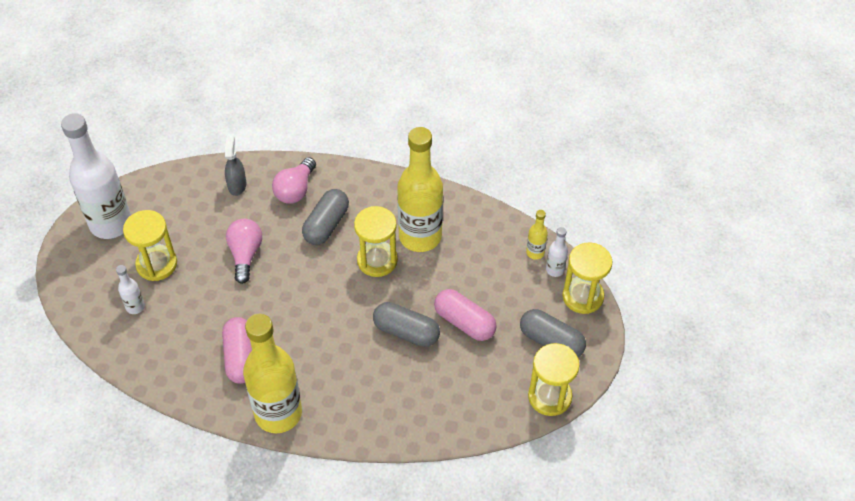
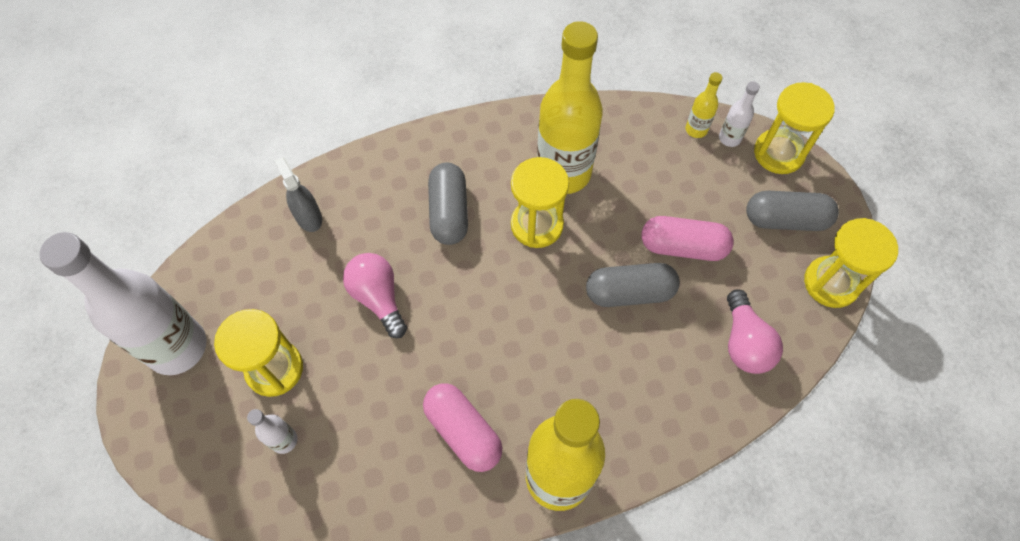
camera: 30 degrees left, 10 degrees up
pink light bulb [272,157,316,204] -> pink light bulb moved to [727,290,783,374]

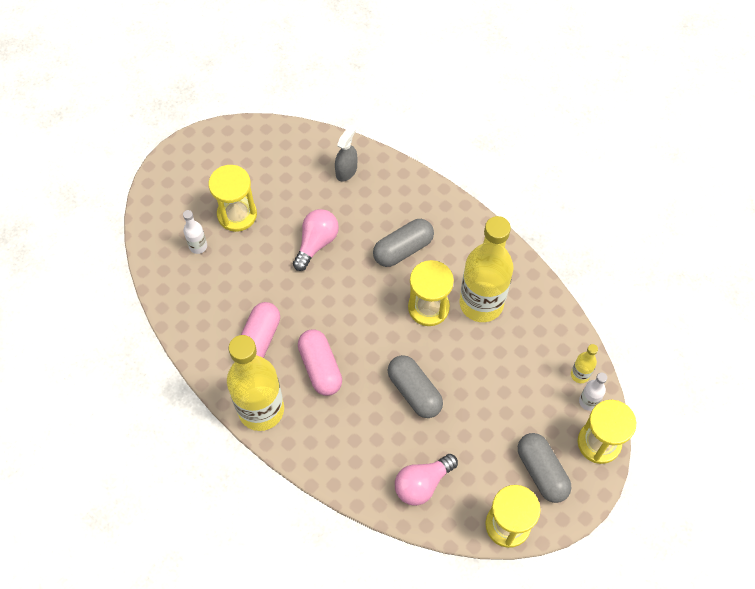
camera: 60 degrees right, 0 degrees up
white bottle [39,232,206,375] -> none
pink capsule [641,216,734,261] -> pink capsule moved to [298,329,342,396]

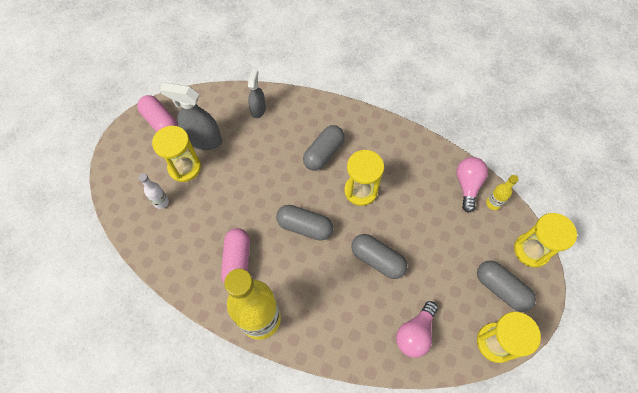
camera: 20 degrees left, 0 degrees up
pink light bulb [293,209,339,271] -> pink light bulb moved to [456,157,488,213]
pink capsule [298,329,342,396] -> pink capsule moved to [137,95,178,132]
yellow bottle [460,216,513,322] -> none
white bottle [579,372,607,411] -> none
none -> grey spray bottle [160,83,222,150]
none -> grey capsule [276,205,333,241]

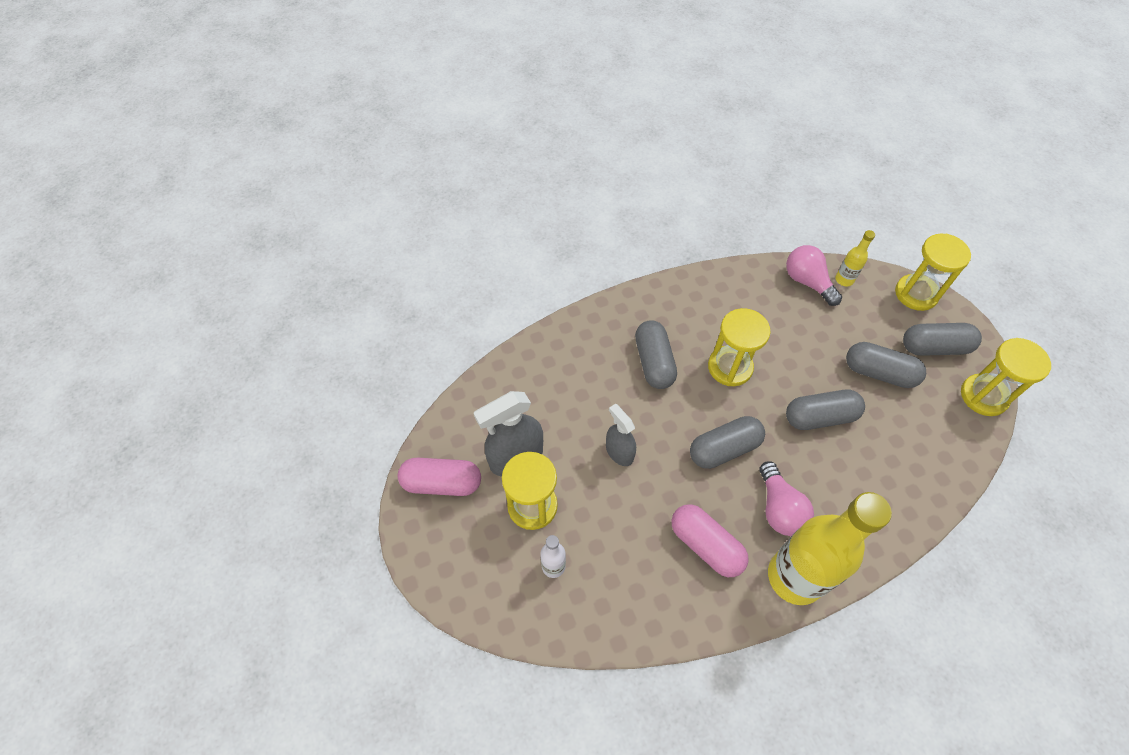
camera: 45 degrees left, 5 degrees down
grey spray bottle [248,69,266,118] -> grey spray bottle moved to [606,404,636,466]
pink light bulb [396,301,438,358] -> pink light bulb moved to [760,461,814,536]
none -> grey capsule [846,342,926,388]

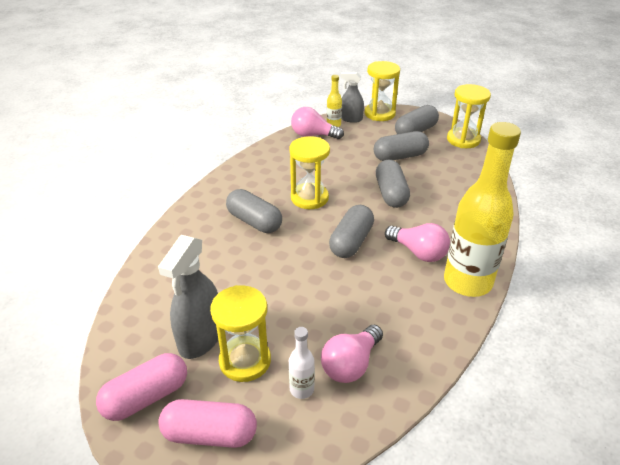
camera: 40 degrees left, 20 degrees down
grey spray bottle [606,404,636,466] -> grey spray bottle moved to [340,72,364,123]
pink capsule [671,504,749,577] -> pink capsule moved to [158,399,257,448]
grey capsule [786,390,865,430] -> grey capsule turned 45 degrees counterclockwise [376,160,410,208]
none -> pink light bulb [321,325,383,383]

